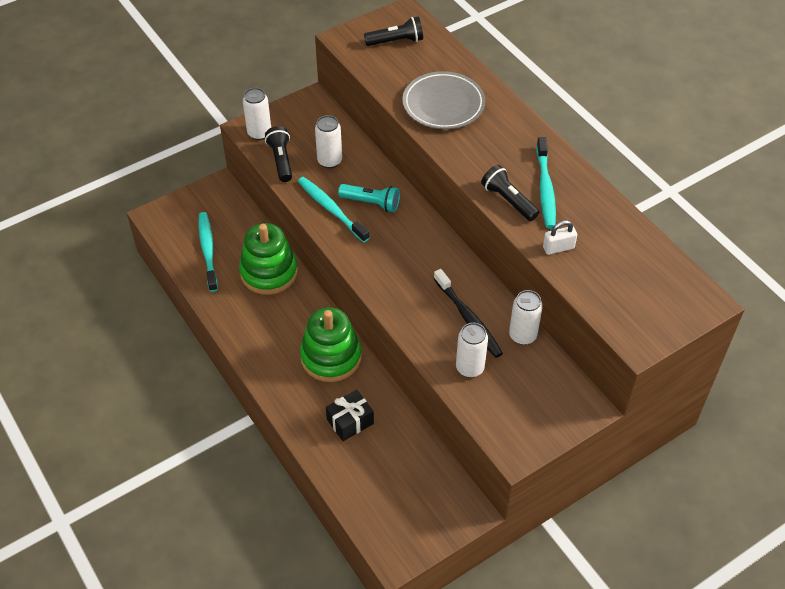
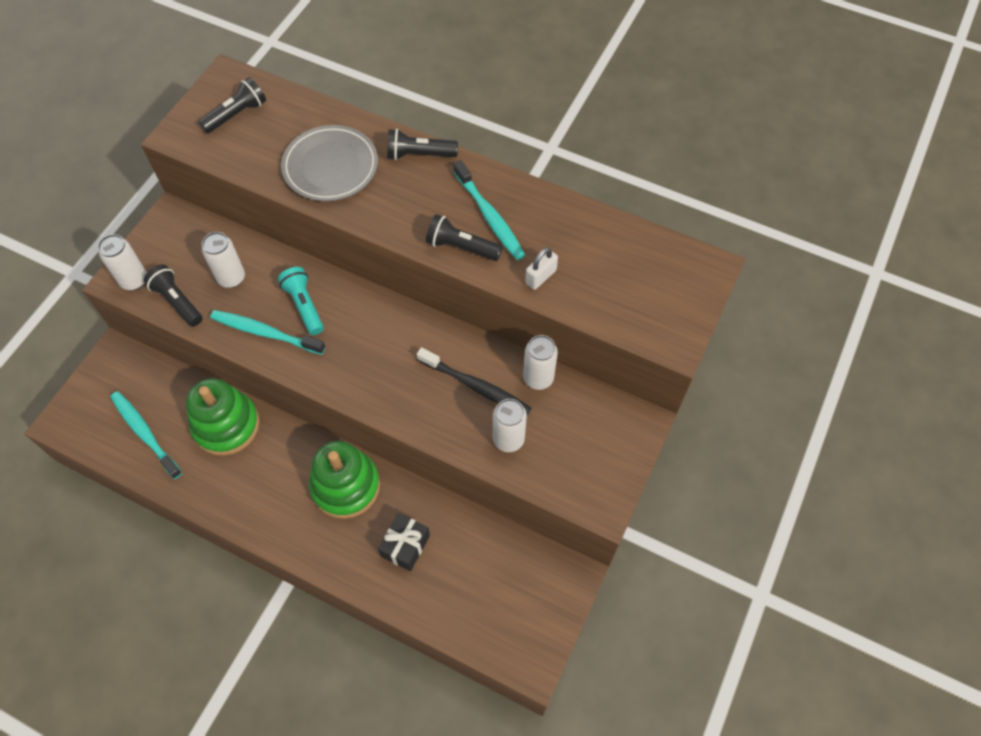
camera: 30 degrees left, 10 degrees up
turquoise flashlight [338,184,400,212] -> turquoise flashlight turned 105 degrees counterclockwise [278,267,324,335]
none -> black flashlight [387,129,458,160]

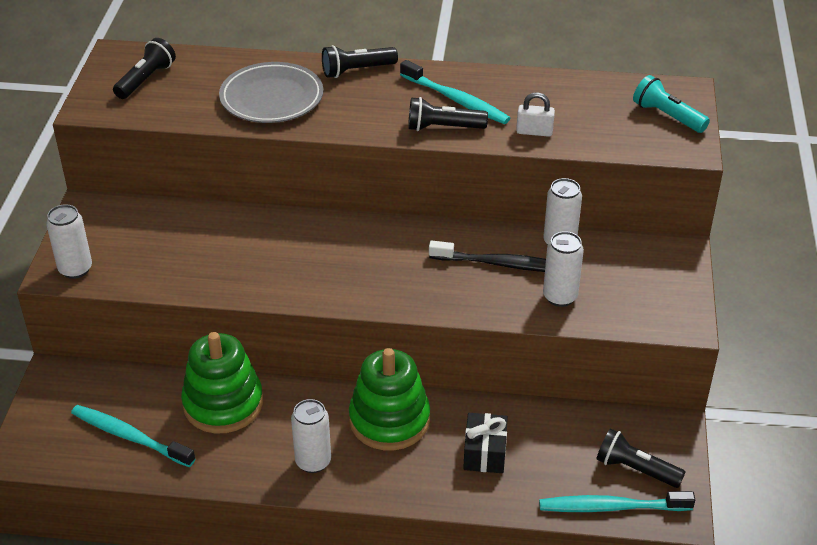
camera: 20 degrees left, 20 degrees down
black flashlight [144,265,202,327] -> black flashlight moved to [597,428,686,488]
white can [202,232,245,288] -> white can moved to [291,399,331,473]
turquoise toothbrush [210,310,326,355] -> turquoise toothbrush moved to [539,491,695,512]
turquoise flashlight [278,267,324,335] -> turquoise flashlight moved to [633,75,710,133]
white padlock [525,247,558,290] -> white padlock turned 75 degrees clockwise [516,92,555,137]

